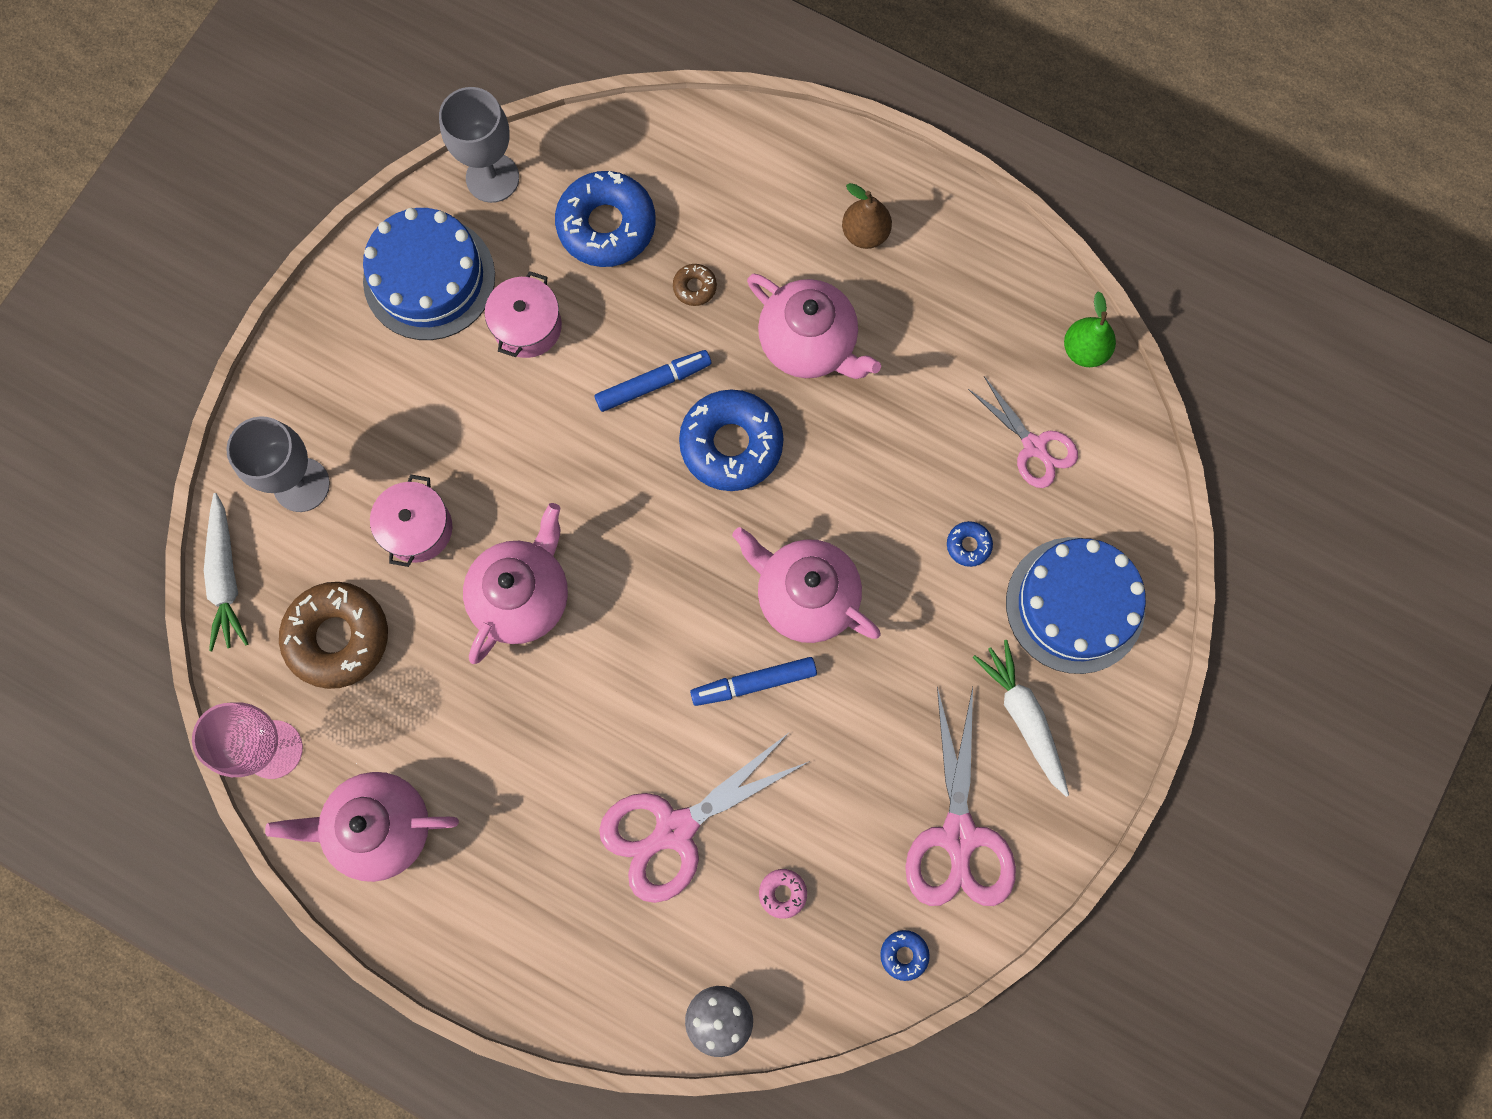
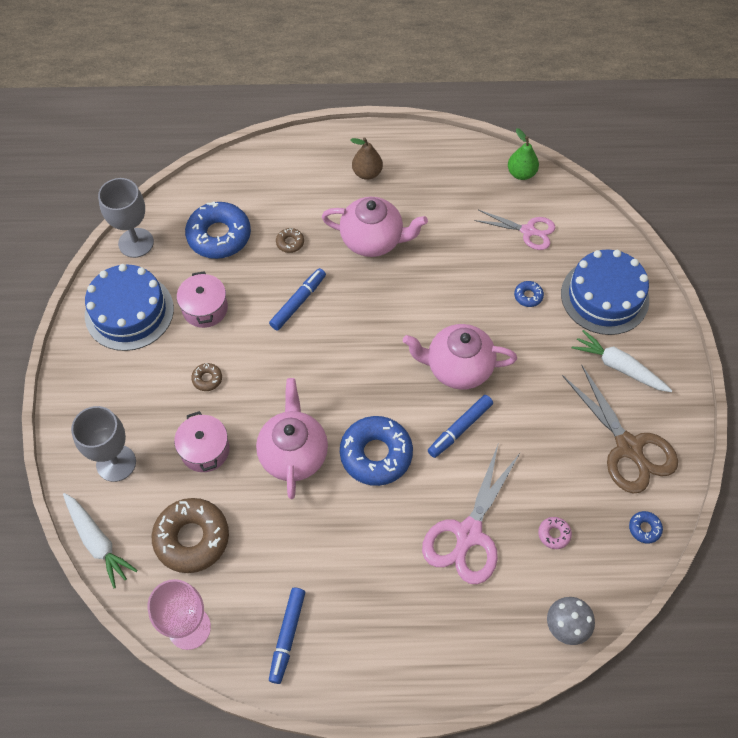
camera: 30 degrees left, 15 degrees down
pink teapot [265,772,459,882] -> blue marker [269,588,305,684]
blue donut [679,389,784,491] -> blue donut moved to [340,416,413,486]
pink scissors [905,687,1016,906] -> brown scissors [562,364,678,493]
none -> brown donut [191,363,222,391]

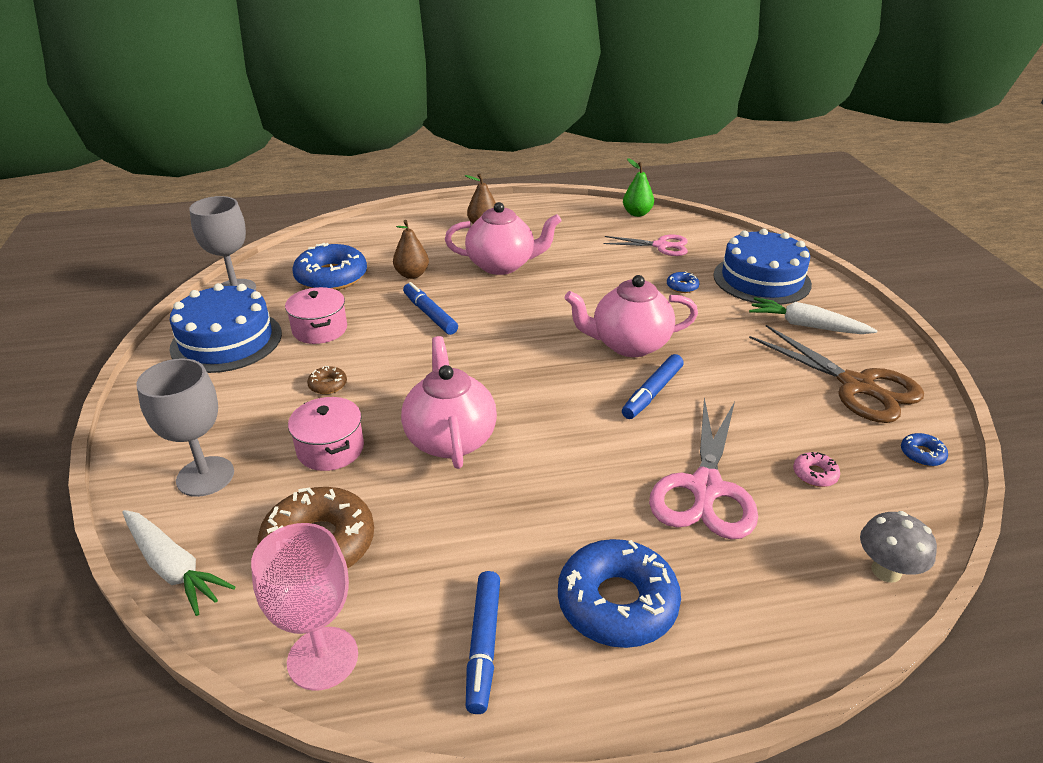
camera: 10 degrees left, 25 degrees down
blue marker [269,268,326,331] -> blue marker turned 60 degrees counterclockwise [403,282,458,335]
brown donut [276,228,304,253] -> brown pear [393,220,429,279]
blue donut [340,416,413,486] -> blue donut moved to [558,539,681,648]

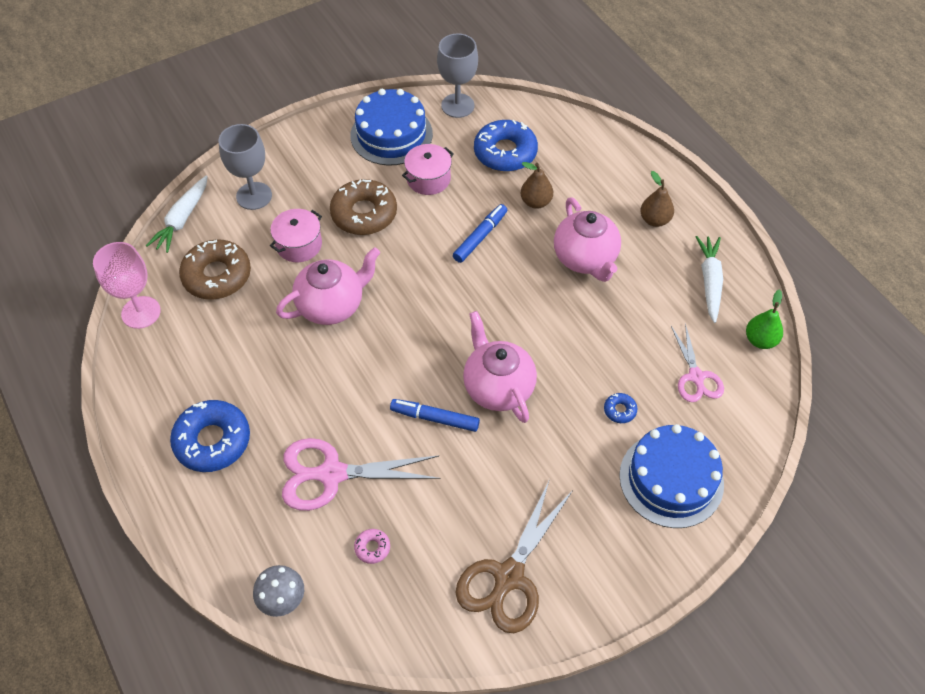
camera: 70 degrees right, 20 degrees up
brown donut [307,366,347,394] -> brown donut [330,179,397,235], size x2.29
blue marker [466,571,500,714] -> none
white carrot [749,297,878,334] -> white carrot moved to [696,236,723,323]
blue donut [901,433,948,466] -> none

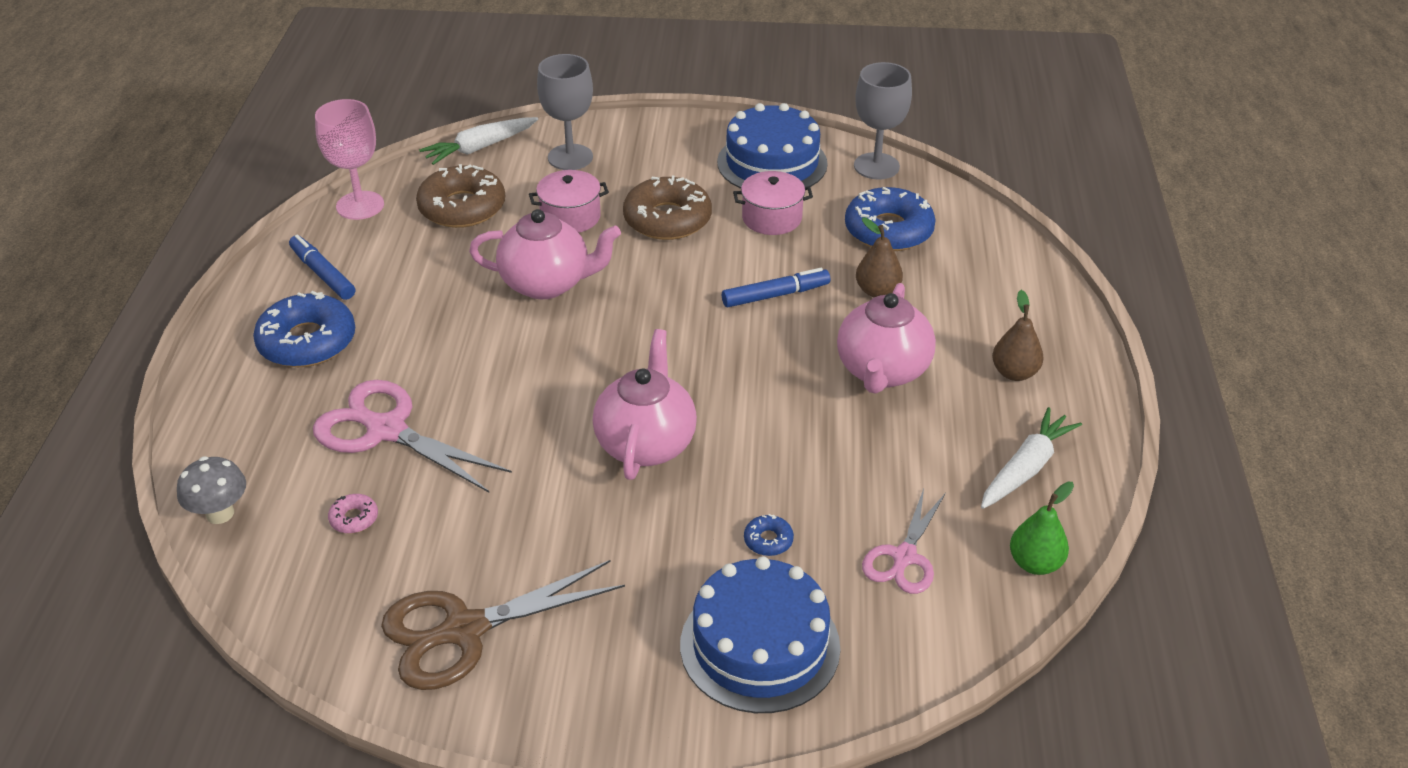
camera: 35 degrees right, 15 degrees down
blue marker [390,399,480,432] -> blue marker moved to [289,235,355,300]

